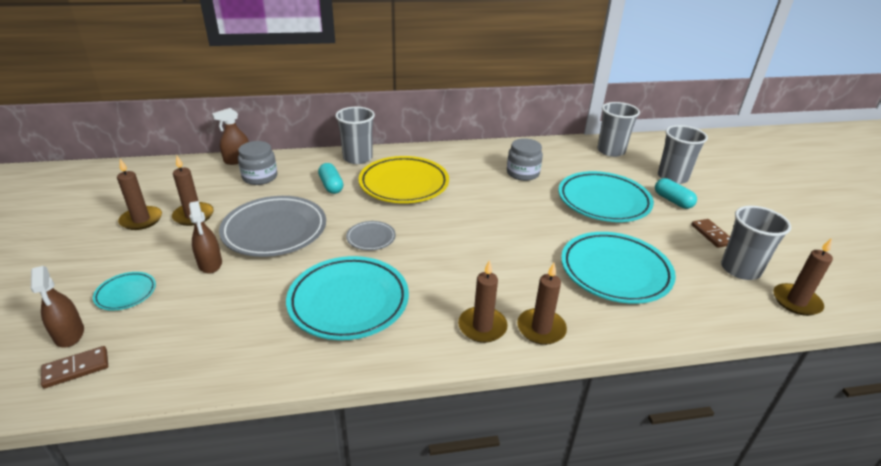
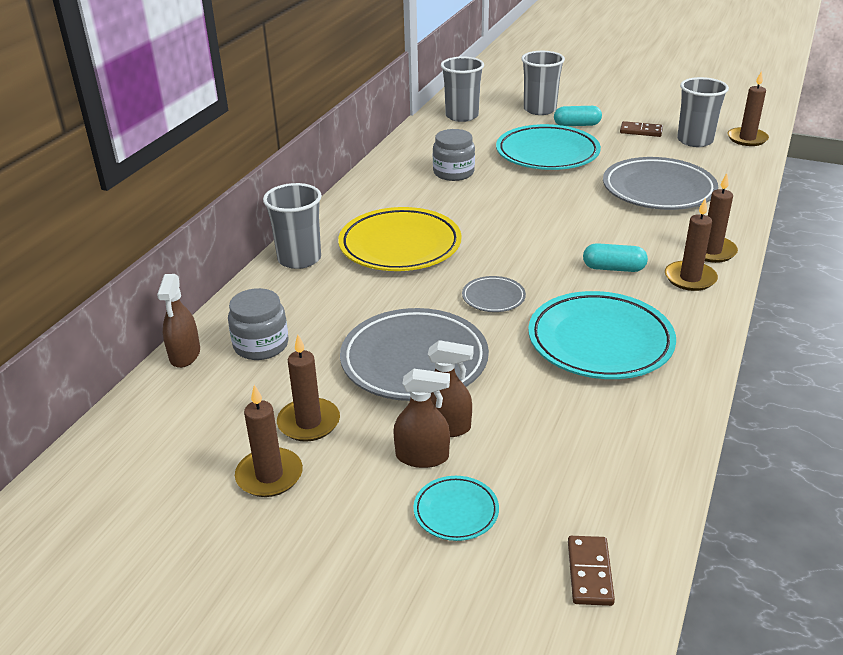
camera: 55 degrees left, 0 degrees up
brown spray bottle [31,266,84,348] -> brown spray bottle moved to [393,369,450,468]
turquoise capsule [318,163,343,194] -> turquoise capsule moved to [583,243,648,272]
turquoise plate [561,232,676,304] -> grey plate [603,157,718,210]

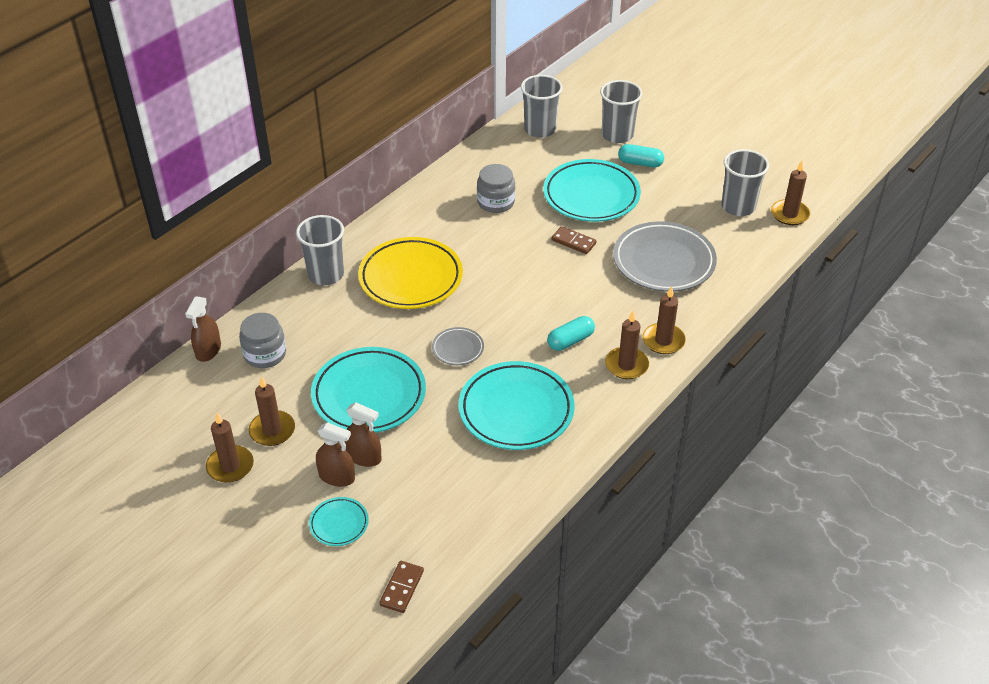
camera: 15 degrees right, 10 degrees up
grey plate [340,308,489,401] -> turquoise plate [311,347,426,433]
turquoise capsule [583,243,648,272] -> turquoise capsule turned 60 degrees counterclockwise [547,316,595,351]
brown domino [620,121,663,137] -> brown domino moved to [551,226,596,254]

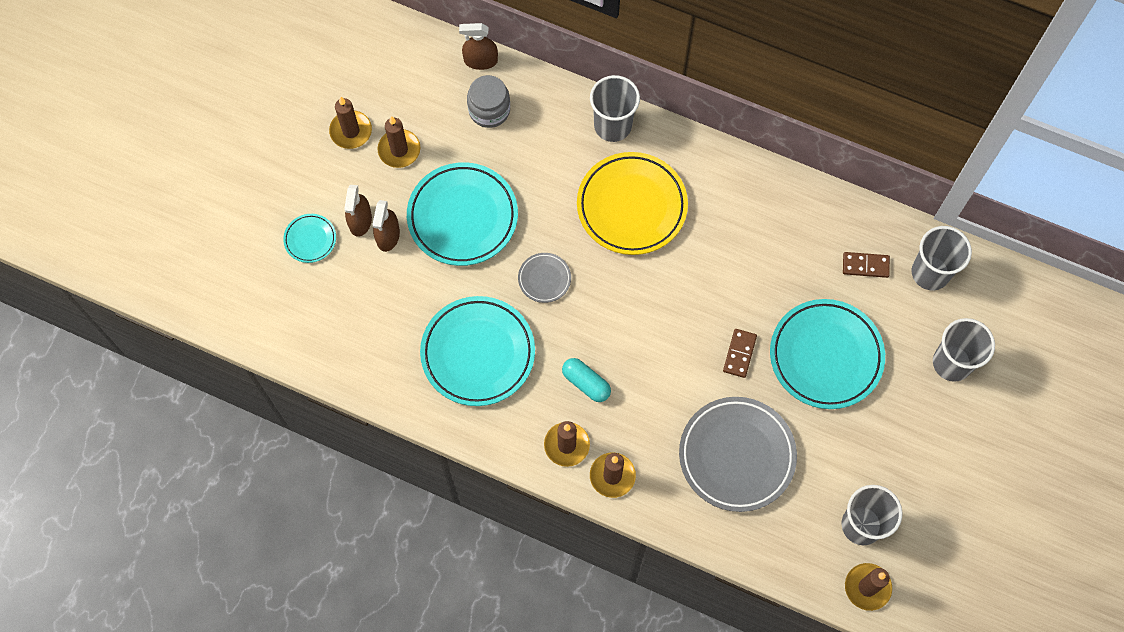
camera: 75 degrees right, 25 degrees up
brown domino [379,561,424,613] -> brown domino moved to [843,252,890,278]
grey jar [477,164,515,213] -> none
turquoise capsule [618,144,664,168] -> none

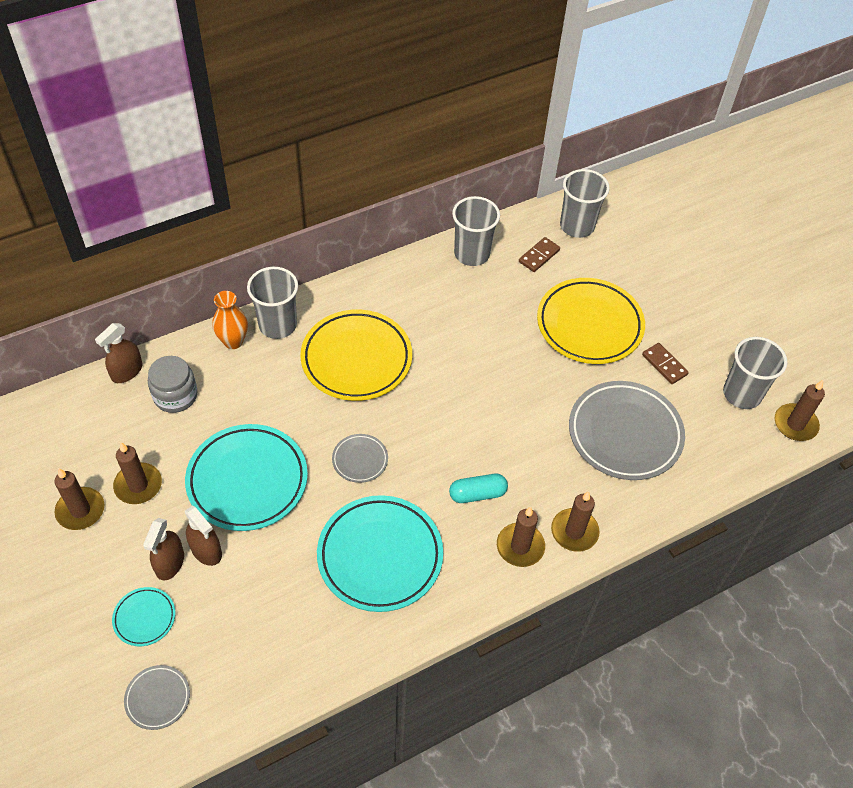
camera: 55 degrees left, 15 degrees down
brown spray bottle [344,185,372,237] -> brown spray bottle turned 60 degrees clockwise [143,518,184,581]
brown domino [723,329,757,378] -> brown domino moved to [642,343,689,384]
turquoise plate [770,299,885,409] -> yellow plate [537,278,645,364]
grey cup [933,318,995,382] -> grey cup moved to [452,196,500,266]
none -> grey plate [124,665,190,730]
none -> orange vase [212,291,248,349]

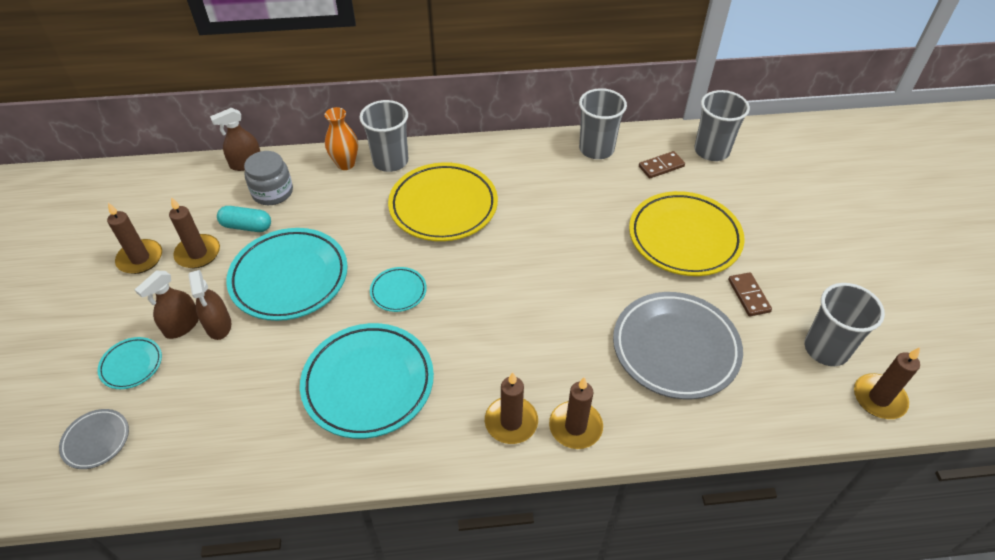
camera: 25 degrees right, 5 degrees down
grey plate [332,434,388,483] -> turquoise plate [370,267,427,312]
turquoise capsule [449,474,508,503] -> turquoise capsule moved to [217,206,271,232]

